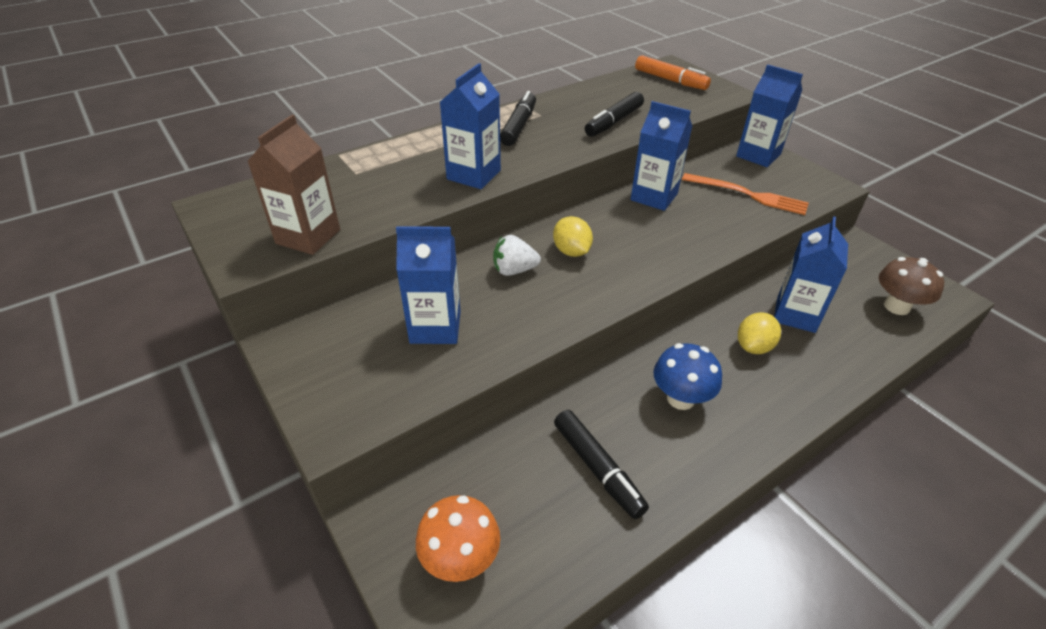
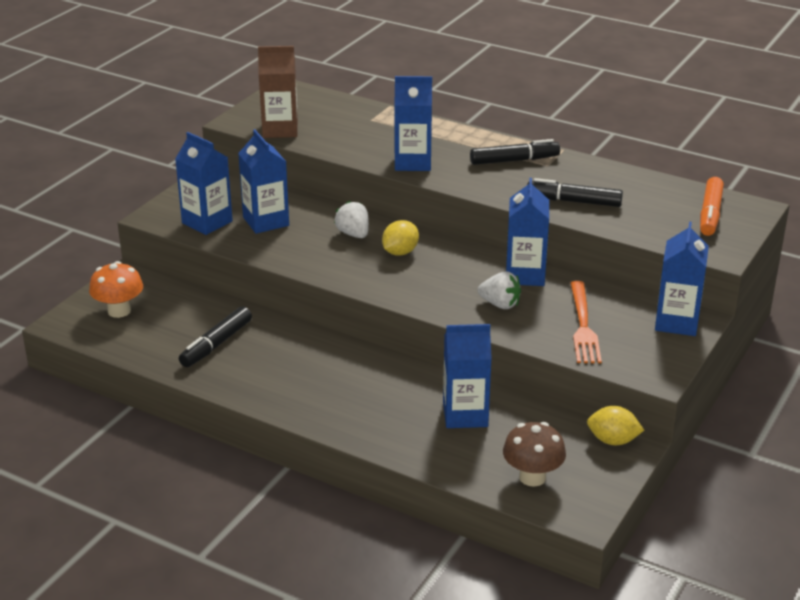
camera: 65 degrees right, 10 degrees down
blue mushroom [654,343,722,410] -> none
yellow lemon [738,312,781,354] -> yellow lemon moved to [587,406,644,445]
none -> blue carton [175,132,233,235]
none -> white strawberry [478,272,521,309]

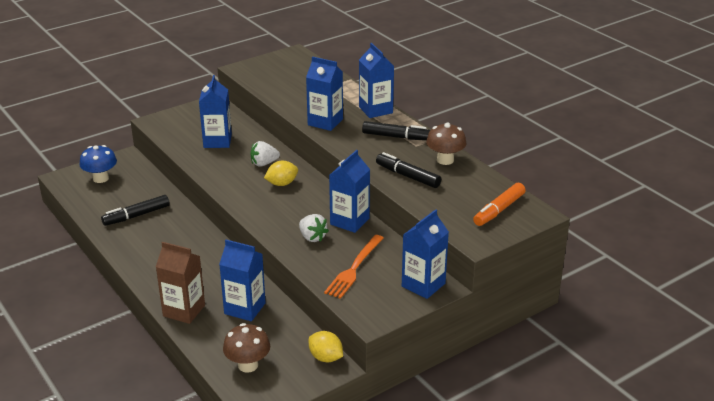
camera: 25 degrees right, 0 degrees up
orange mushroom [89,261,143,318] -> blue mushroom [80,145,117,183]
blue carton [175,132,233,235] -> blue carton moved to [359,43,394,118]
brown carton [258,46,298,138] -> brown carton moved to [156,242,205,324]
white strawberry [334,201,369,238] -> white strawberry turned 105 degrees counterclockwise [250,141,280,167]
none -> brown mushroom [426,122,467,165]

